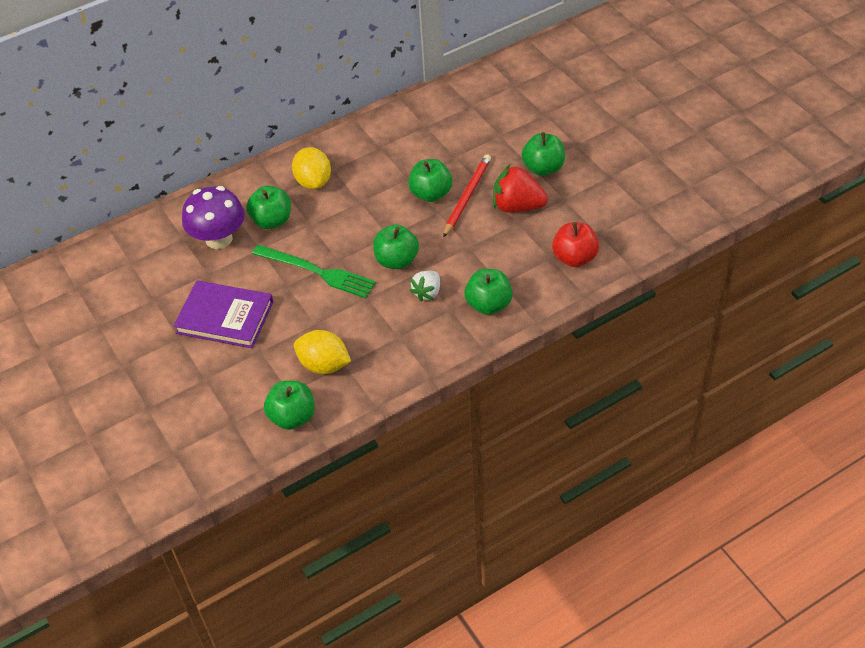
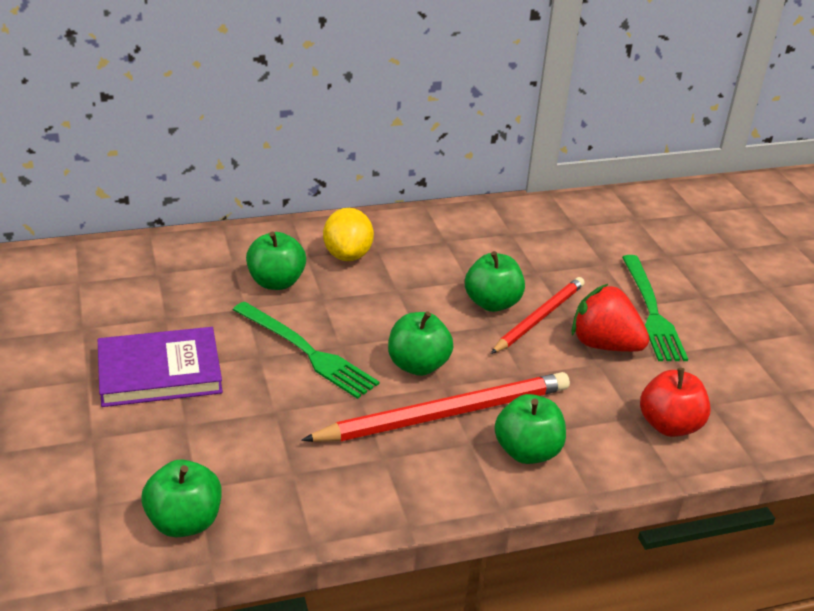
camera: 10 degrees right, 15 degrees down
purple book [173,280,273,348] -> purple book turned 45 degrees counterclockwise [98,327,223,407]
purple mushroom [182,186,245,249] -> none
yellow lemon [294,330,351,374] -> none
white strawberry [410,271,440,302] -> red pencil [301,372,570,442]
green apple [522,132,565,176] -> green fork [622,255,688,361]

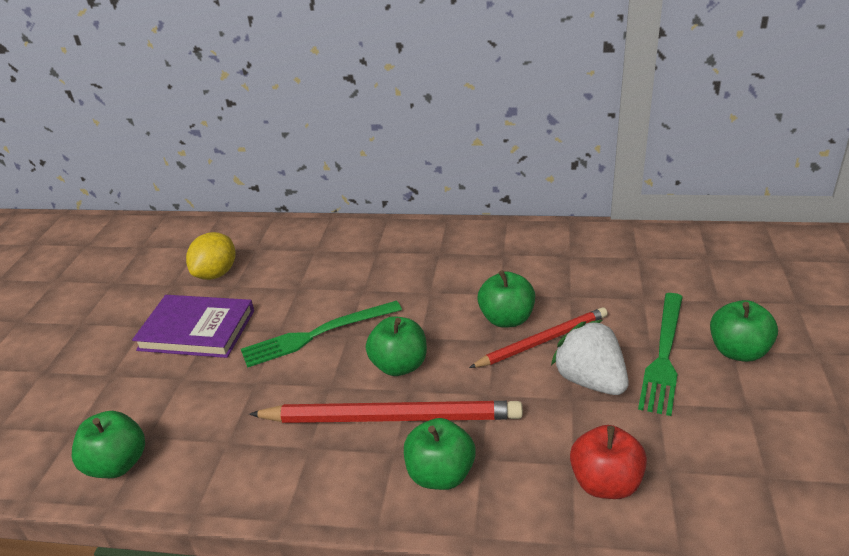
camera: 30 degrees right, 0 degrees up
green fork [233,302,380,399] -> green fork turned 90 degrees clockwise [241,301,402,368]
green apple [246,232,306,290] -> green apple moved to [710,300,778,362]
yellow lemon [323,208,374,261] -> yellow lemon moved to [186,232,236,280]
red strawberry [571,284,650,352] -> white strawberry [551,320,629,395]

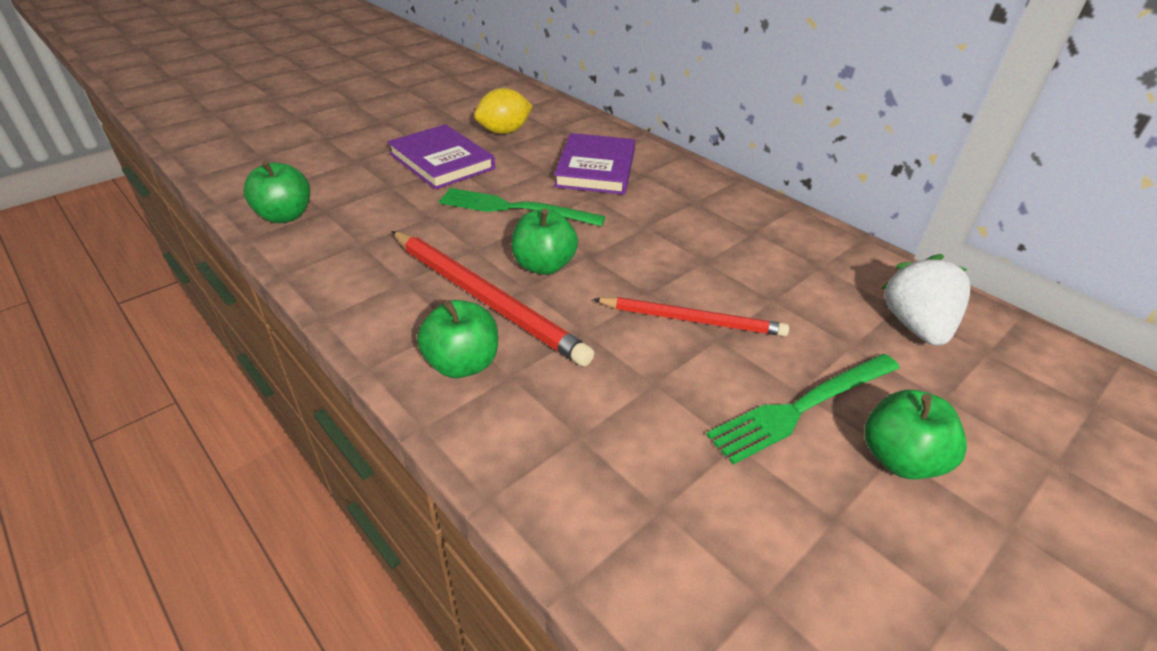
camera: 35 degrees right, 5 degrees up
green apple [477,270,535,328] -> none
white strawberry [551,320,629,395] -> white strawberry moved to [881,254,970,346]
red apple [570,425,647,499] -> none
none -> purple book [554,133,635,195]

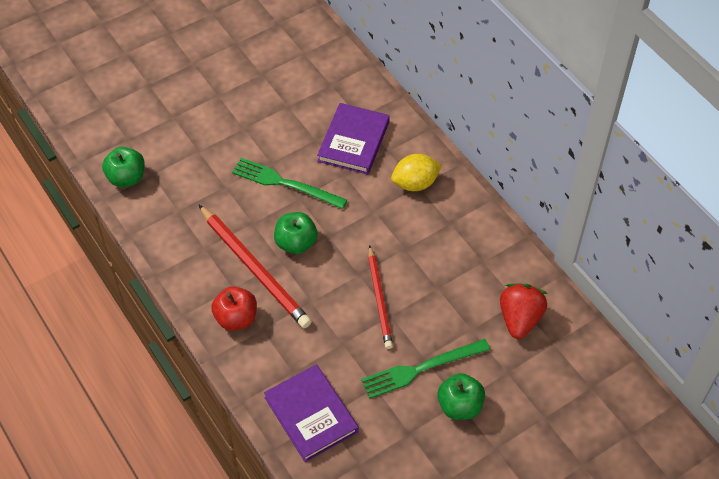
camera: 10 degrees right, 15 degrees up
purple book [387,124,495,190] -> purple book moved to [264,364,358,462]
green apple [417,300,498,378] -> red apple [211,286,257,331]
yellow lemon [474,88,533,134] -> yellow lemon moved to [391,154,442,191]
red pencil [593,297,789,336] -> red pencil turned 60 degrees clockwise [368,245,393,349]
white strawberry [881,254,970,346] -> red strawberry [500,283,547,339]

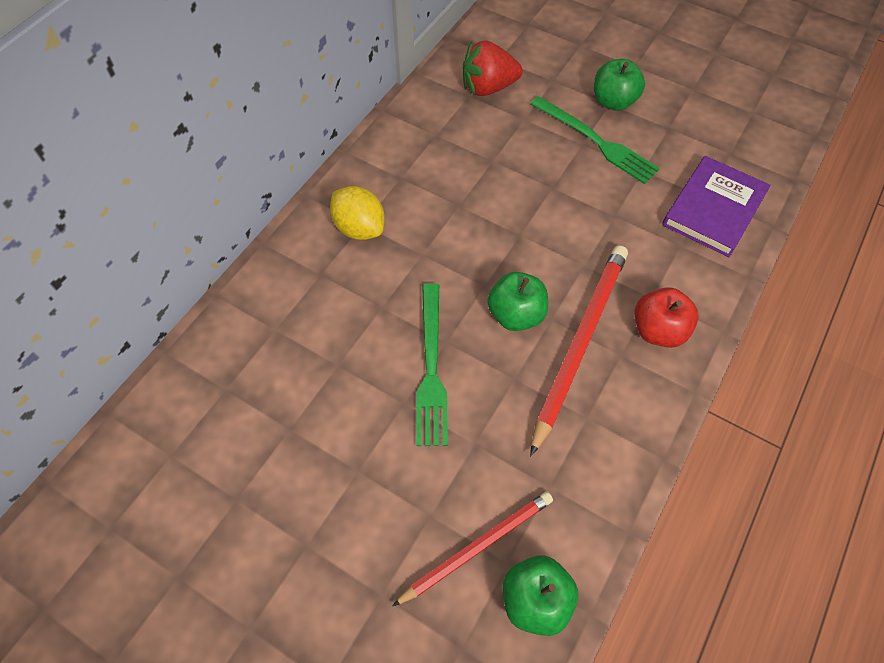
camera: 115 degrees left, 5 degrees up
purple book [317,103,390,175] -> none
red pencil [368,245,393,349] -> red pencil moved to [392,492,553,606]

